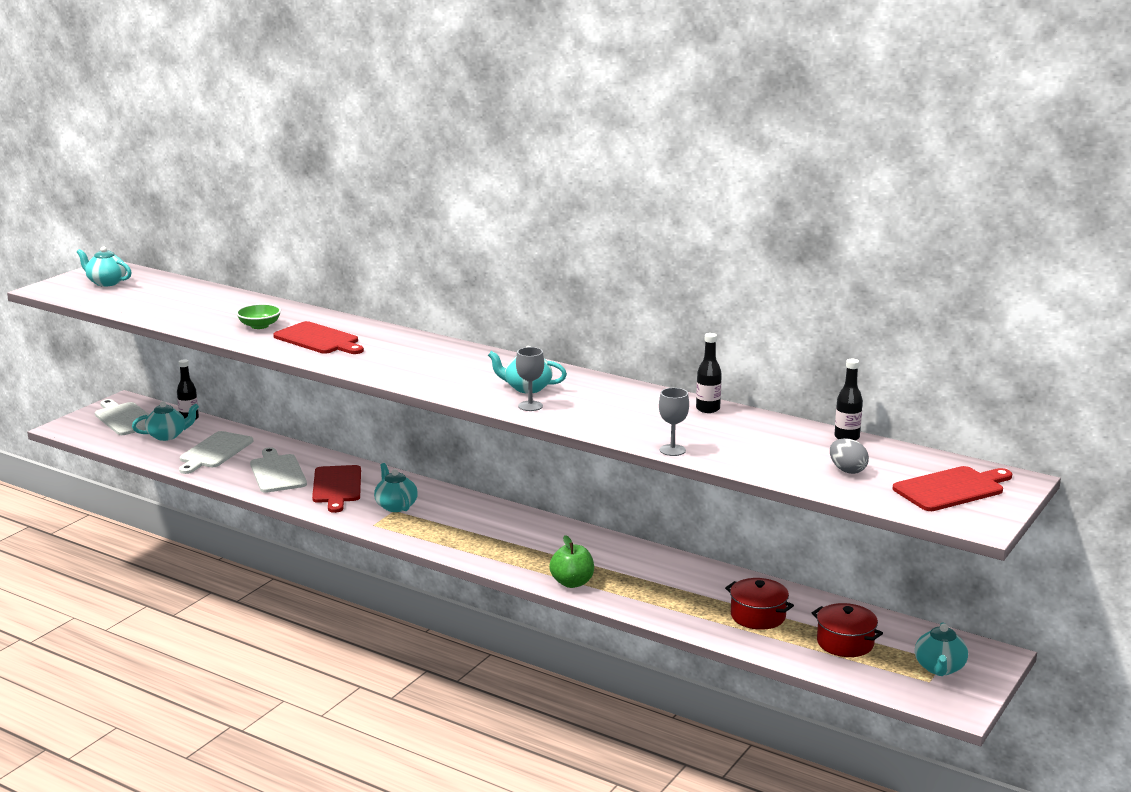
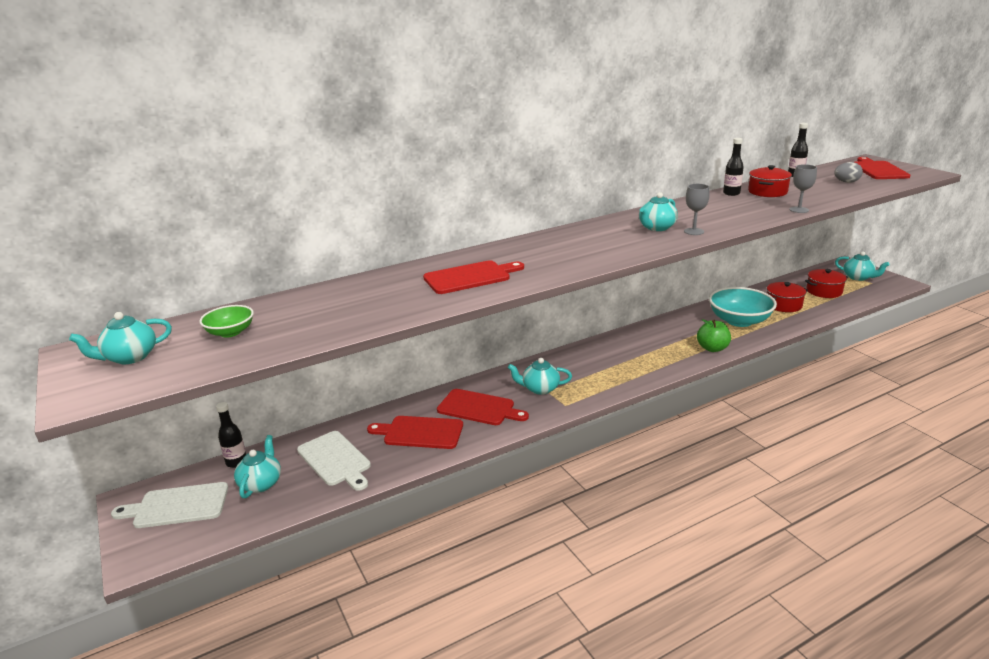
camera: 60 degrees left, 5 degrees up
green bowl [236,304,281,329] -> green bowl moved to [199,305,254,338]
white cutting board [250,447,307,493] -> red cutting board [367,416,463,449]
none -> turquoise bowl [709,287,777,327]
none -> red pot [748,165,792,197]

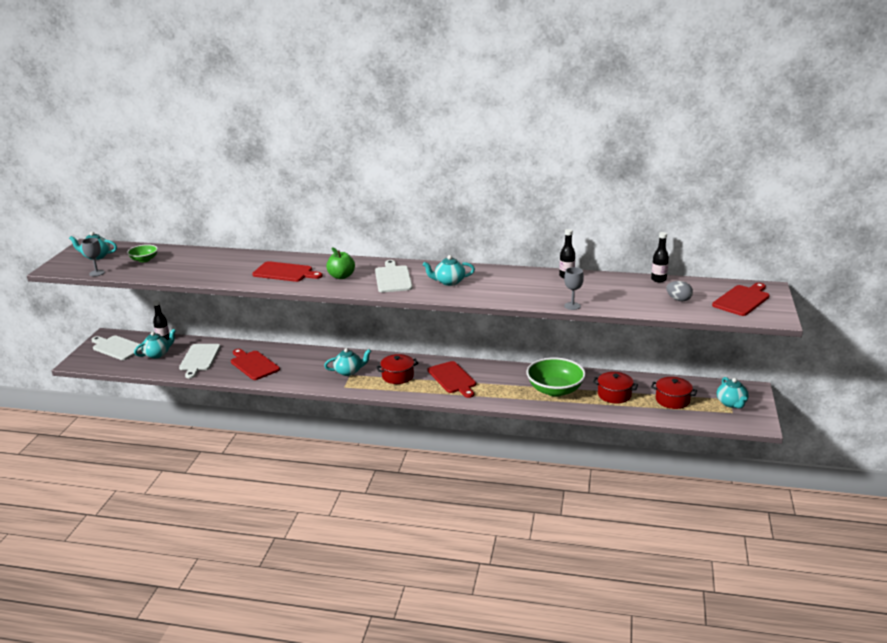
camera: 40 degrees right, 0 degrees up
red cutting board [437,389,529,425] -> red cutting board moved to [428,361,476,398]
turquoise teapot [508,358,572,395] -> turquoise teapot turned 120 degrees clockwise [324,348,371,376]
grey goblet [684,184,710,235] -> grey goblet moved to [82,238,105,276]
green apple [697,319,731,352] -> green apple moved to [326,247,355,279]
turquoise bowl [709,287,777,327] -> green bowl [526,357,586,397]
red pot [748,165,792,197] -> red pot moved to [376,354,419,384]
none -> white cutting board [375,260,413,292]

